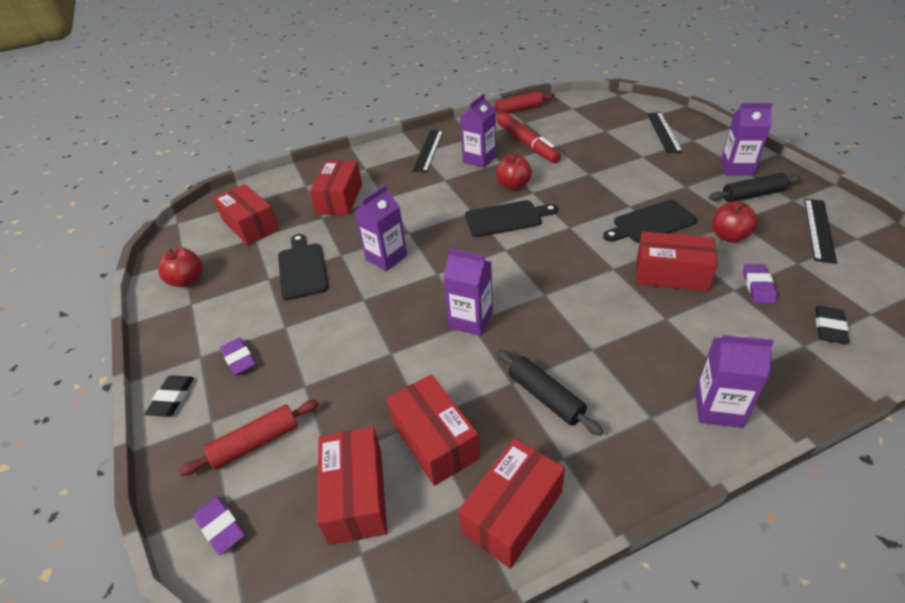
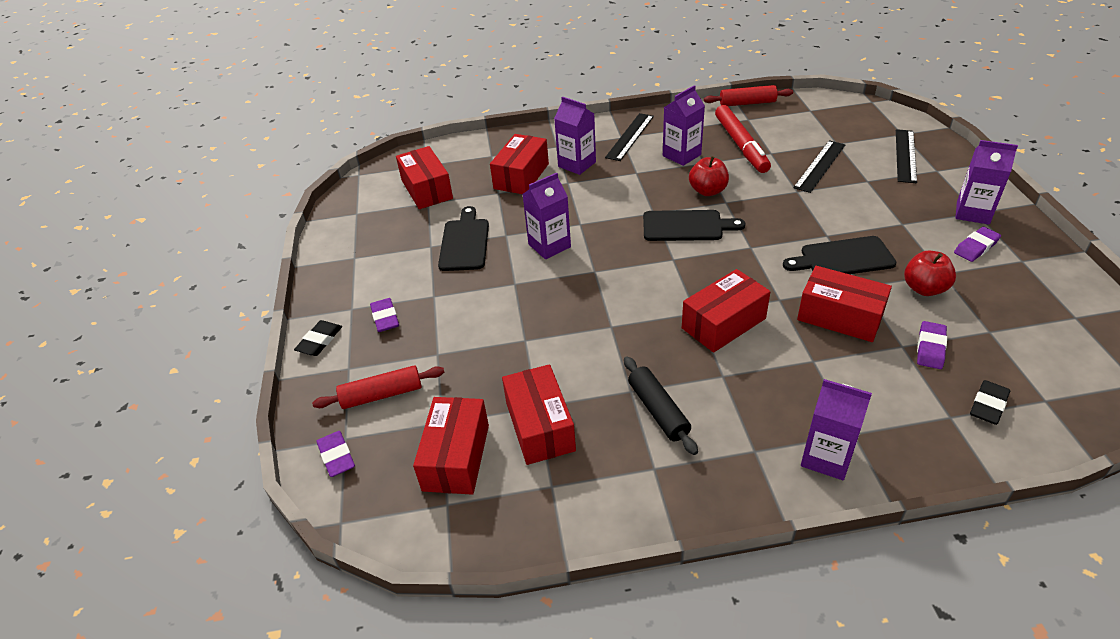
camera: 15 degrees right, 0 degrees up
red apple [158,248,203,287] -> none
purple carton [443,248,493,336] -> purple carton moved to [554,96,596,175]
red box [458,438,565,568] -> red box moved to [682,269,770,353]
black rolling pin [709,173,801,202] -> purple eraser [954,227,1001,262]
black ruler [804,199,837,264] -> black ruler moved to [793,140,845,193]

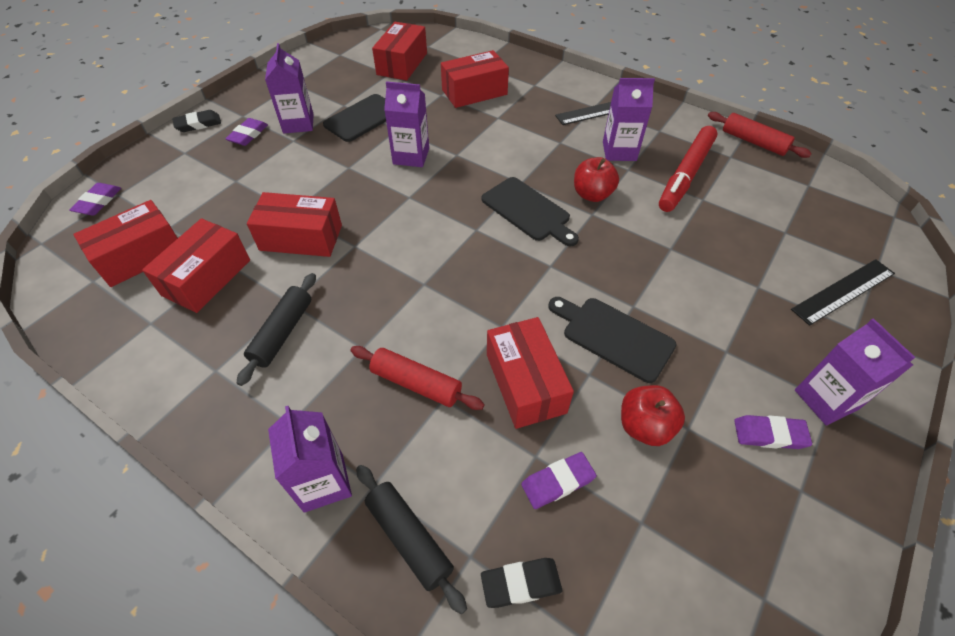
camera: 40 degrees right, 10 degrees up
red rolling pin [312,365,444,409] -> red rolling pin moved to [350,346,484,410]
purple carton [554,96,596,175] -> purple carton moved to [265,43,314,133]
red box [682,269,770,353] -> red box moved to [247,192,342,257]
black ruler [793,140,845,193] -> none
none -> black rolling pin [356,465,467,614]

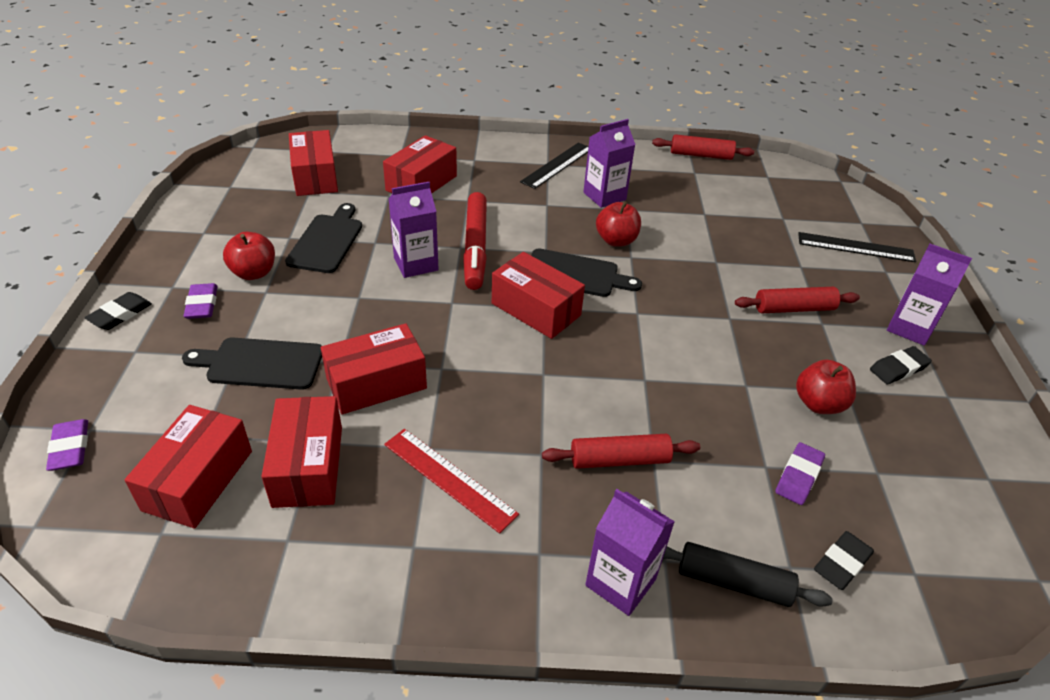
camera: 35 degrees left, 10 degrees down
black rolling pin [237,273,316,386] -> red ruler [384,429,519,534]
purple carton [265,43,314,133] -> red apple [223,232,275,280]
red box [487,317,574,429] -> red box moved to [492,252,585,339]
black cutting board [548,297,676,383] -> black cutting board moved to [182,337,322,390]
red marker [659,126,718,212] -> red marker moved to [463,192,487,290]
purple eraser [734,415,812,449] -> black eraser [870,346,932,384]
black ruler [791,259,895,326] -> black ruler turned 75 degrees clockwise [798,232,916,262]
none -> red rolling pin [735,287,860,313]

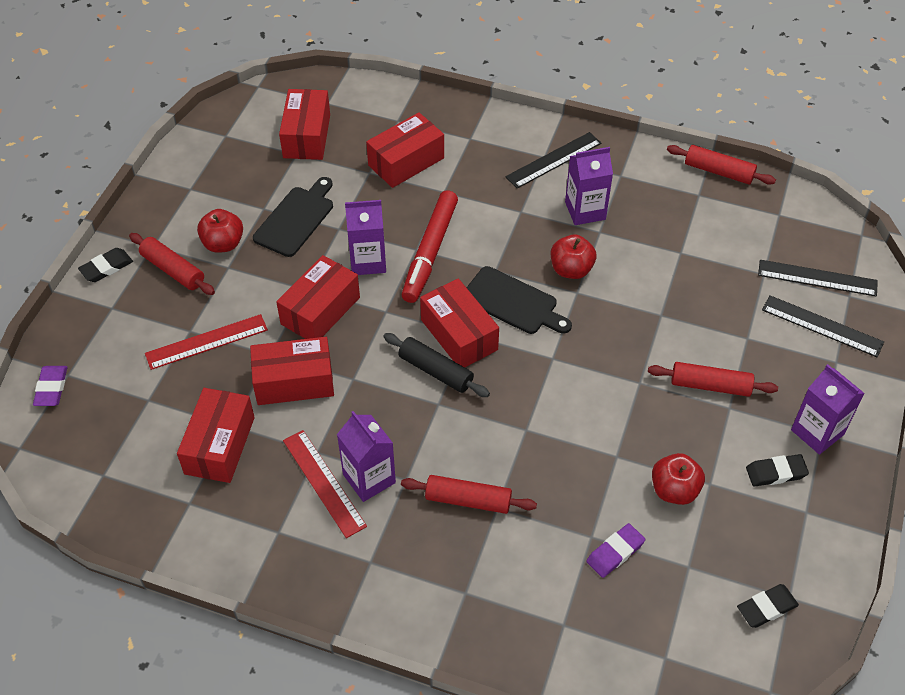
camera: 20 degrees right, 10 degrees up
red box [125,405,252,528] -> red box moved to [276,255,360,339]
black cutting board [182,337,322,390] -> red ruler [145,314,268,370]
purple eraser [184,283,218,319] -> red rolling pin [129,233,215,295]
purple carton [585,489,675,616] -> purple carton moved to [337,411,396,502]
black rolling pin [663,542,833,607] -> black rolling pin moved to [383,333,490,397]
black eraser [814,531,874,590] -> black eraser moved to [737,584,799,628]
none -> black ruler [758,260,878,297]

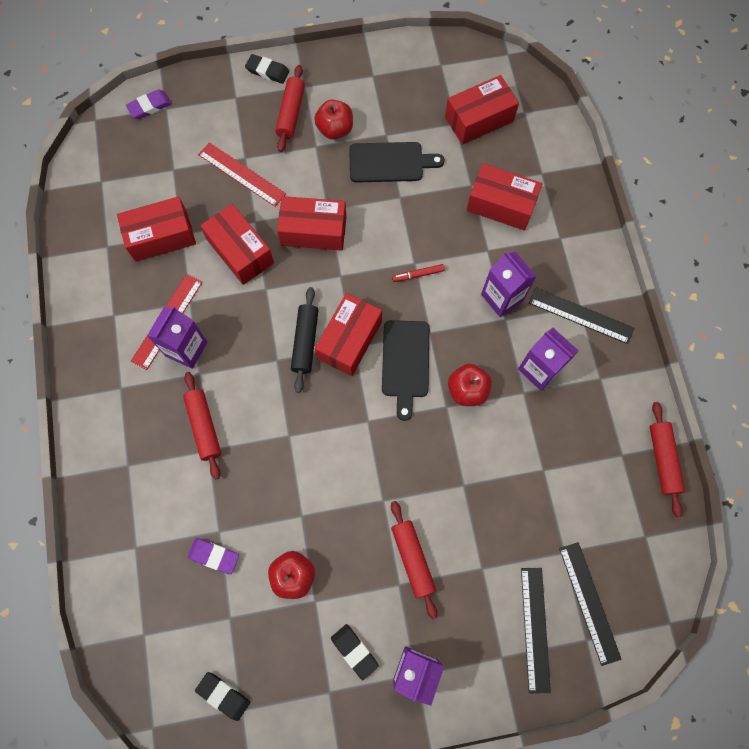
camera: 60 degrees right, 20 degrees up
purple carton [345,200,386,275] -> purple carton moved to [481,252,537,317]
red marker [402,190,458,303] -> red marker [392,264,445,282], size x0.42

